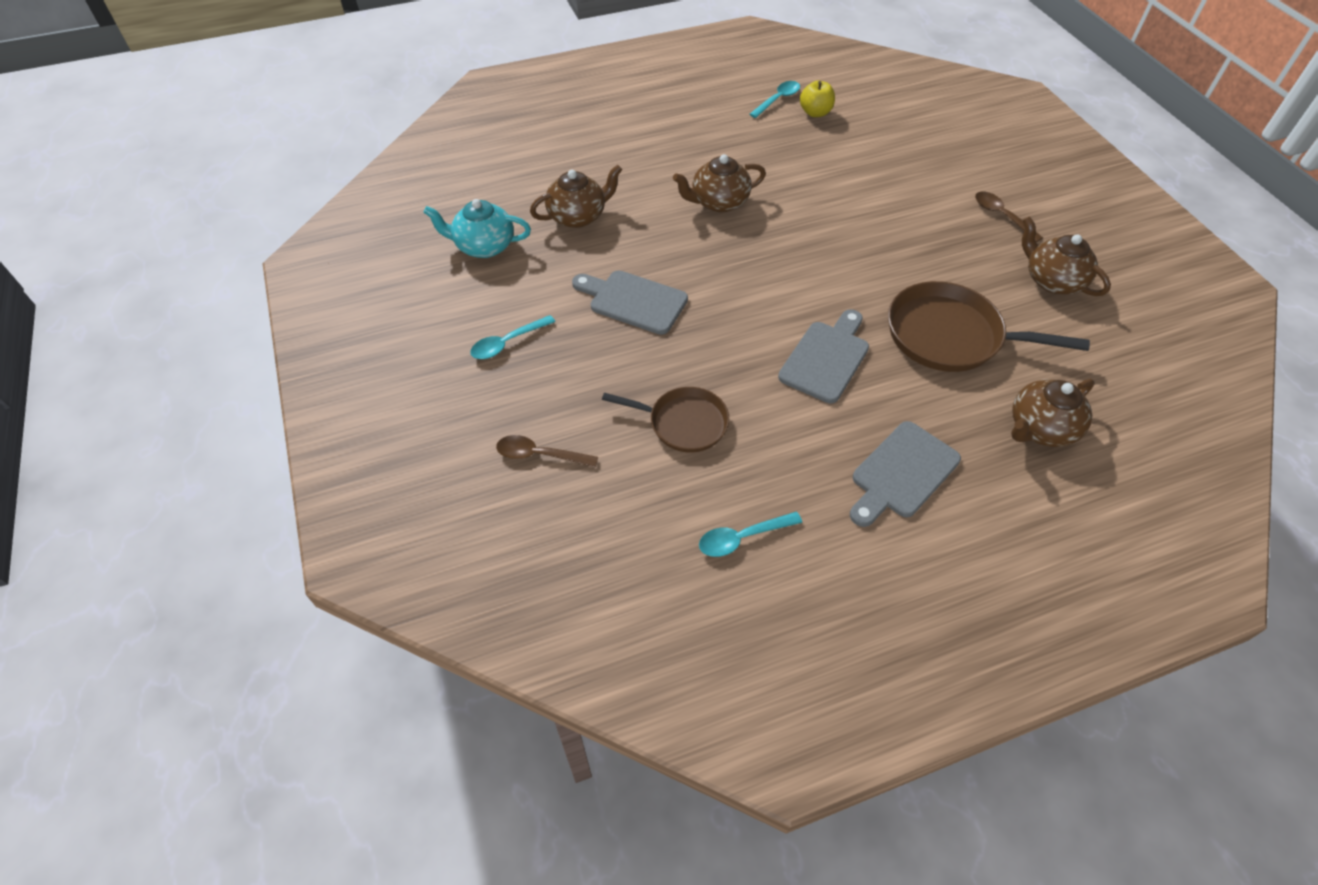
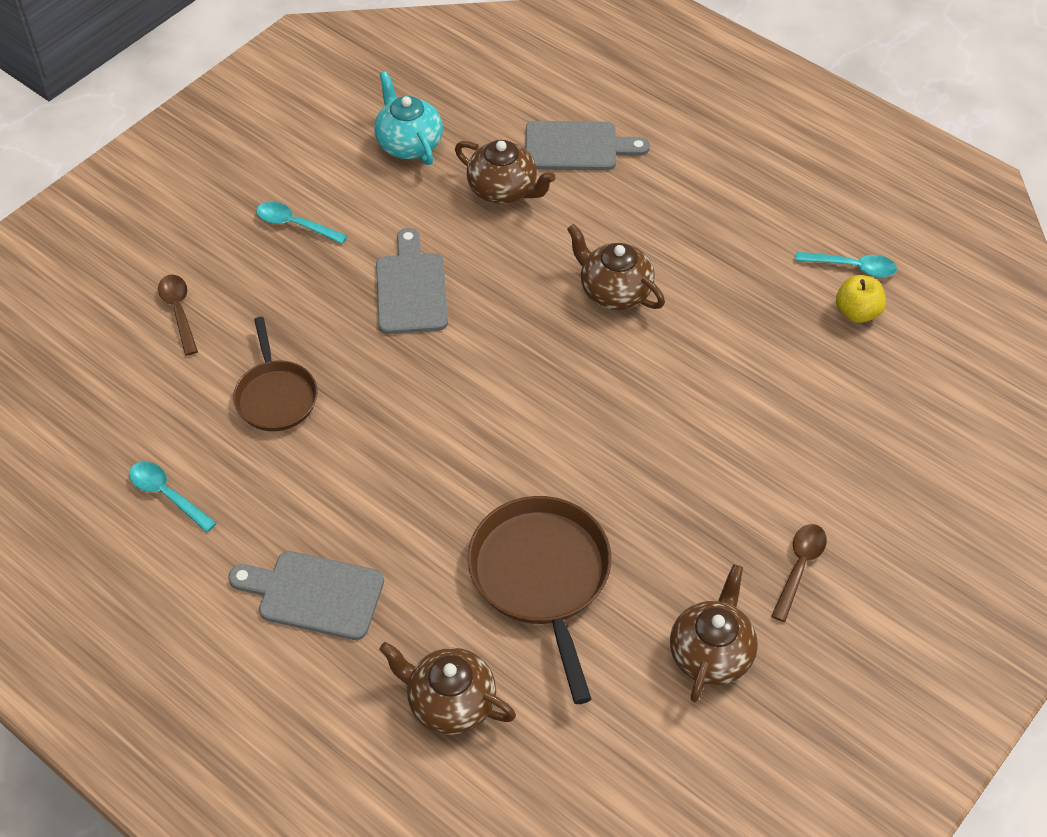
camera: 60 degrees right, 0 degrees up
grey cutting board [778,309,869,403] -> grey cutting board moved to [525,121,650,171]

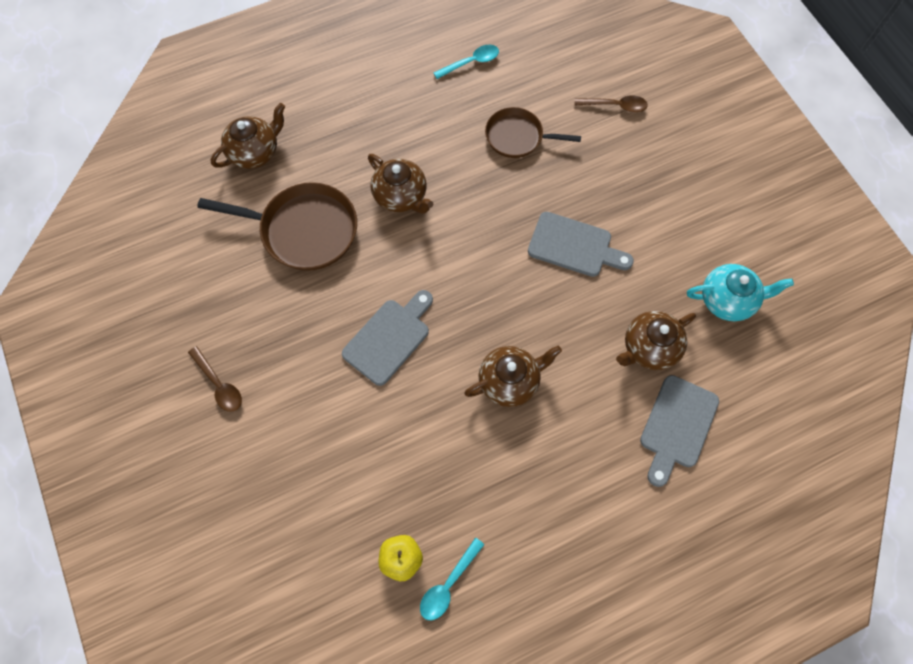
camera: 115 degrees right, 15 degrees up
grey cutting board [228,551,384,640] -> grey cutting board moved to [342,290,433,386]
turquoise spoon [256,202,347,244] -> none
brown teapot [670,564,758,702] -> brown teapot moved to [368,154,433,213]

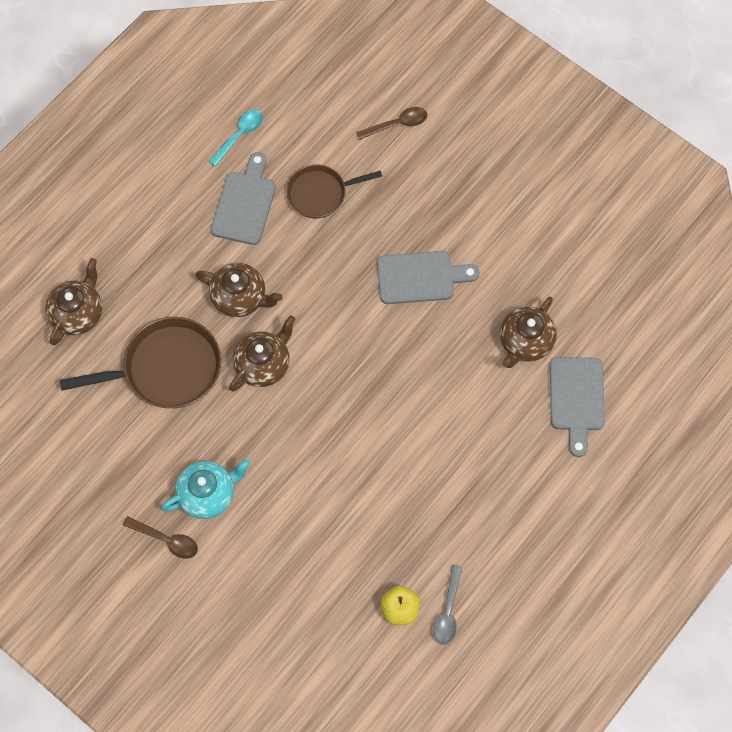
camera: 25 degrees left, 0 degrees up
grey cutting board [342,290,433,386] -> grey cutting board moved to [211,152,276,245]
turquoise spoon [420,537,484,620] -> grey spoon [433,564,462,645]
brown teapot [464,346,562,407] -> brown teapot moved to [229,315,295,392]
turquoise teapot [687,264,794,321] -> turquoise teapot moved to [161,459,251,519]

